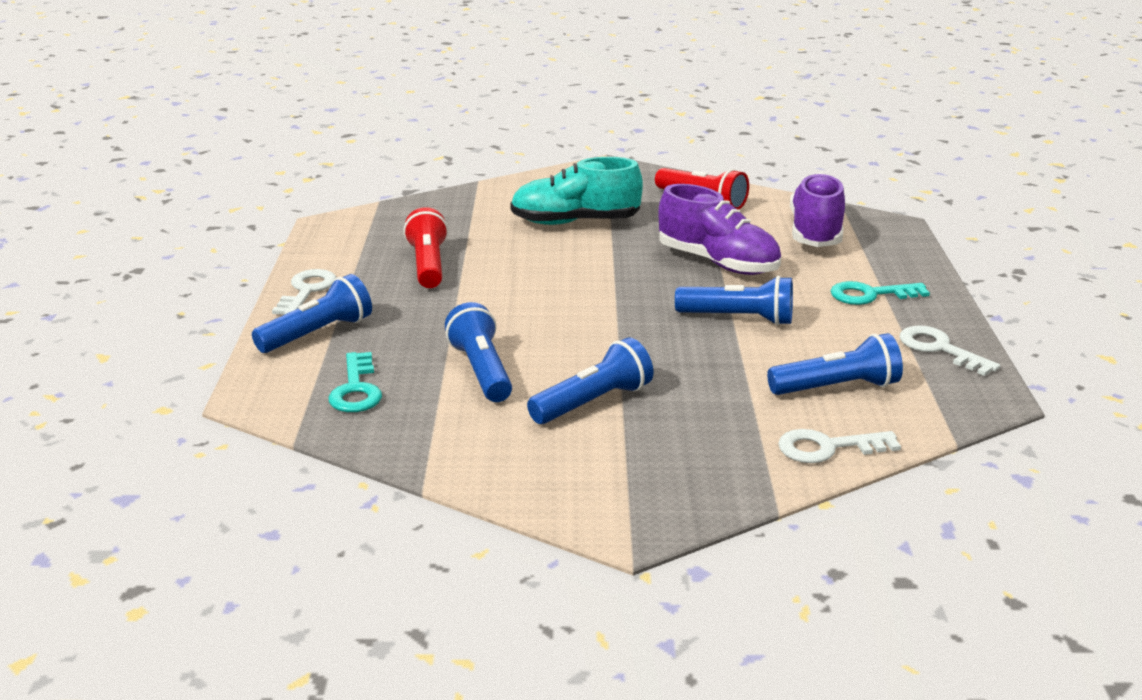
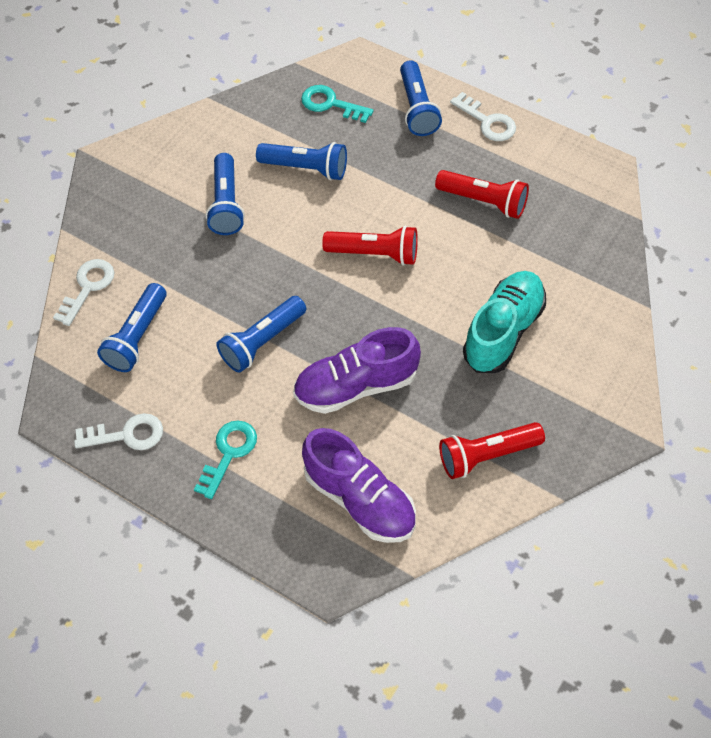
camera: 125 degrees right, 30 degrees up
none -> red flashlight [322,225,418,266]

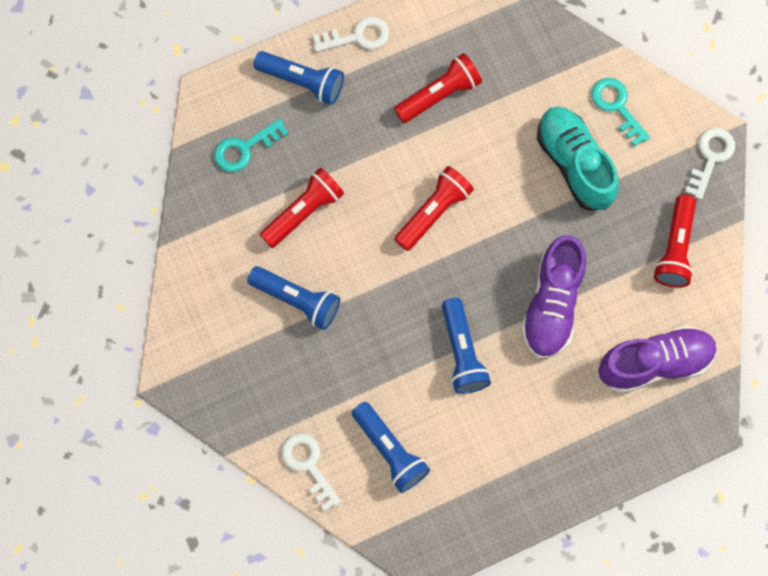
camera: 60 degrees left, 15 degrees up
white key [74,413,163,450] -> white key moved to [685,128,735,200]
turquoise key [194,420,257,499] -> turquoise key moved to [591,78,650,147]
blue flashlight [256,142,347,180] -> red flashlight [260,167,344,248]

